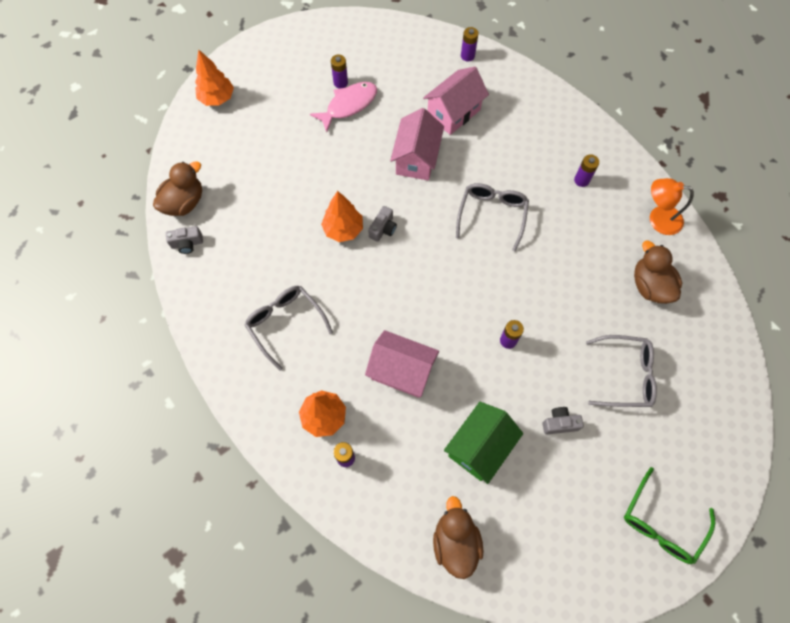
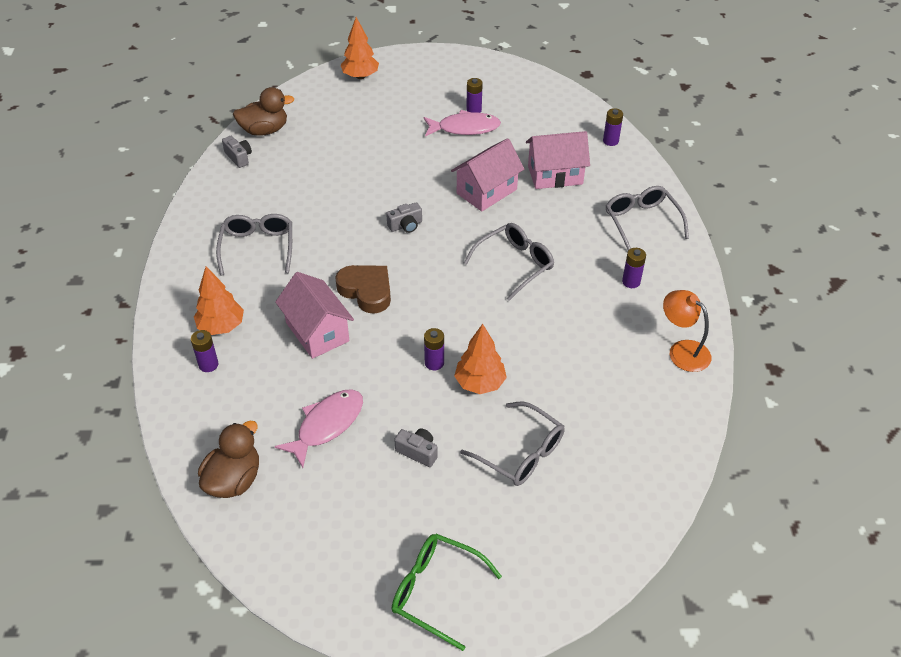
camera: 35 degrees right, 20 degrees down
grey camera [166,226,203,254] -> grey camera turned 150 degrees counterclockwise [222,136,252,168]
orange tree [321,191,363,242] -> orange tree moved to [454,324,507,394]
green house [444,402,523,484] -> pink fish [275,389,363,468]
green glasses [624,467,715,564] -> green glasses turned 45 degrees clockwise [392,534,502,651]
brown duck [634,241,682,304] -> none
none -> brown heart [335,265,391,314]
none -> grey glasses [606,186,689,251]

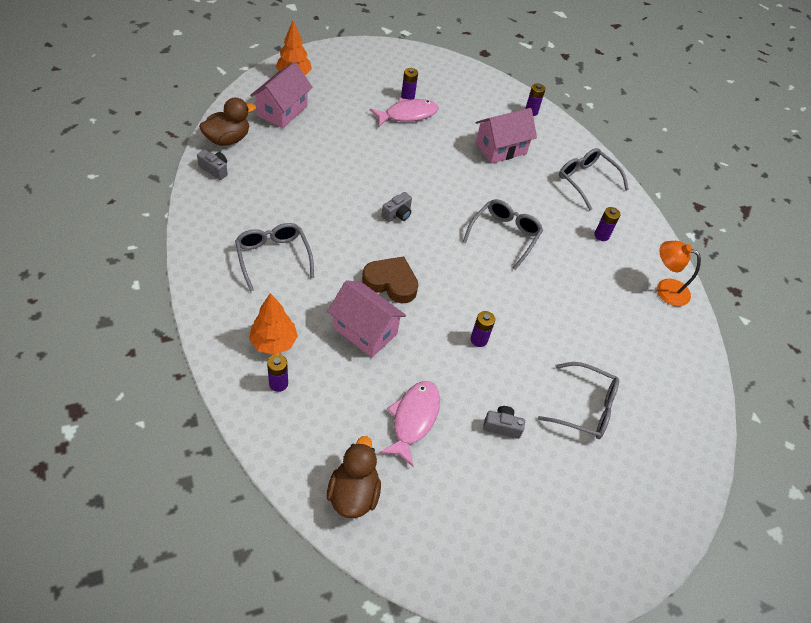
camera: 25 degrees left, 5 degrees up
green glasses [392,534,502,651] -> none
pink house [451,138,524,211] -> pink house moved to [250,62,312,128]
orange tree [454,324,507,394] -> none

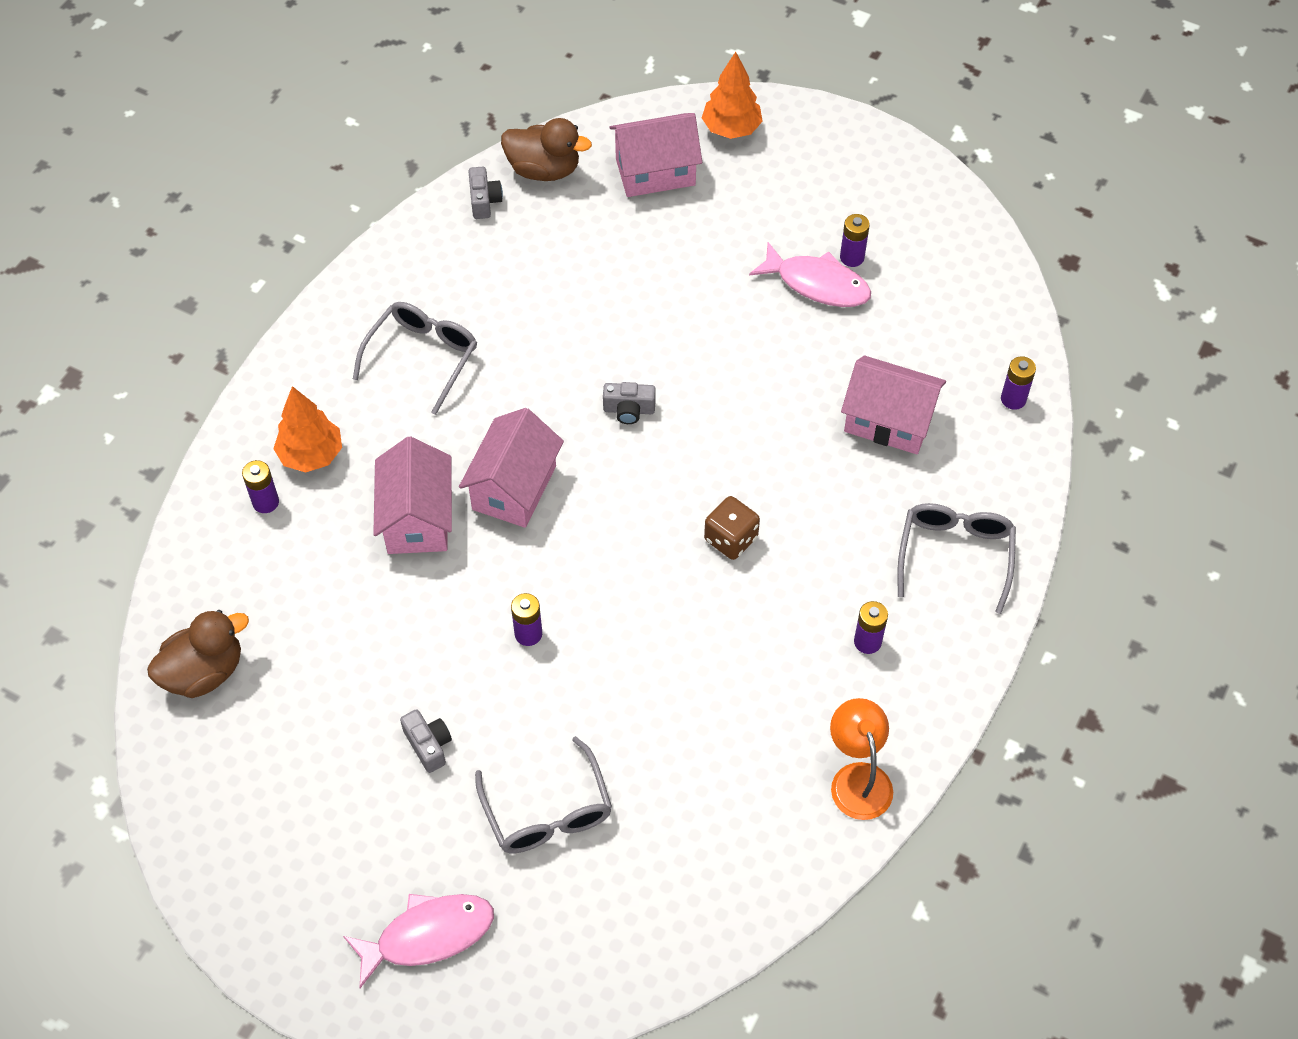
camera: 55 degrees right, 5 degrees up
brown heart [362,256,418,303] -> pink house [459,408,564,528]
pink fish [379,381,440,467] -> pink fish moved to [343,894,494,988]
grey glasses [463,199,543,270] -> brown dice [704,496,760,560]

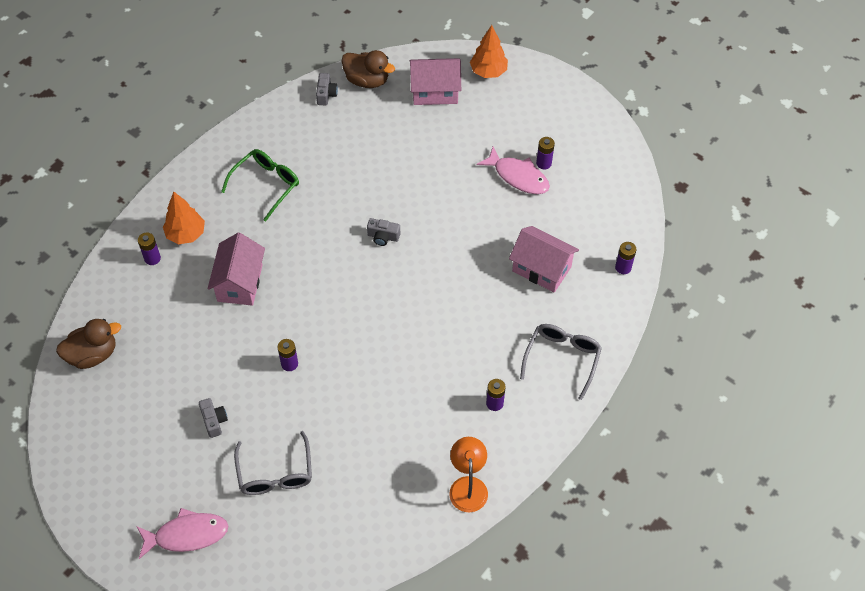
camera: 10 degrees right, 0 degrees up
grey glasses [353,302,477,415] -> green glasses [221,149,299,222]
pink house [459,408,564,528] -> none
brown dice [704,496,760,560] -> none

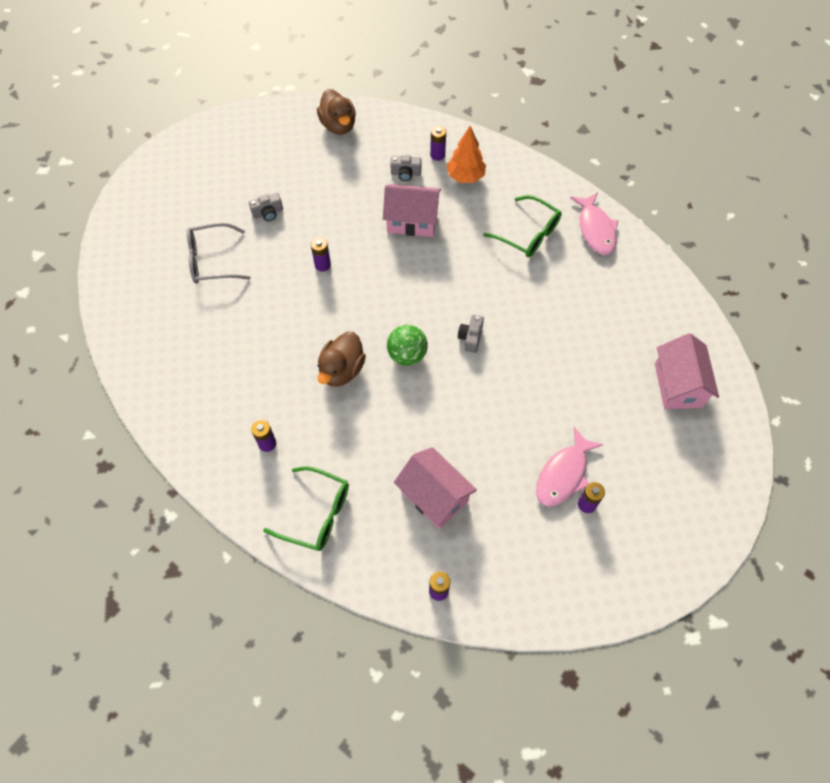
camera: 90 degrees right, 5 degrees up
pink fish [137,508,228,559] -> pink fish moved to [570,192,619,255]
grey camera [316,73,338,106] -> grey camera moved to [390,155,421,181]
brown duck [341,50,395,88] -> brown duck moved to [317,332,366,387]
orange lamp [449,437,488,512] -> none
orange tree [470,25,508,78] -> none
pink house [509,226,579,292] -> pink house turned 75 degrees counterclockwise [394,447,477,529]
grey glasses [520,324,602,400] -> green glasses [263,466,349,551]
none -> green ball [387,325,428,366]

